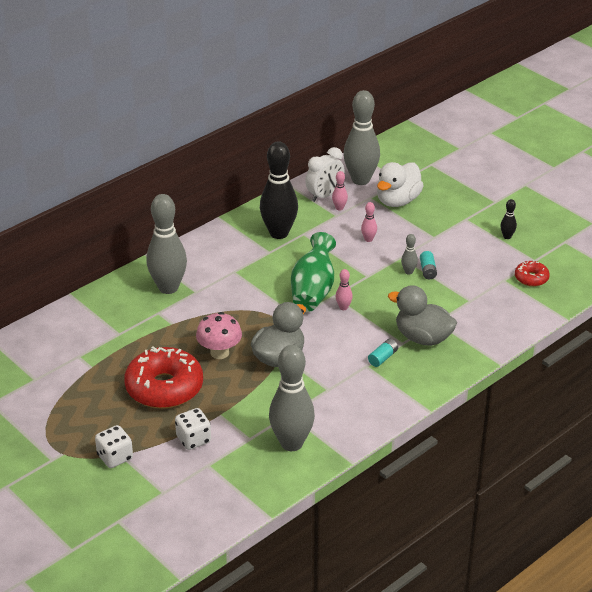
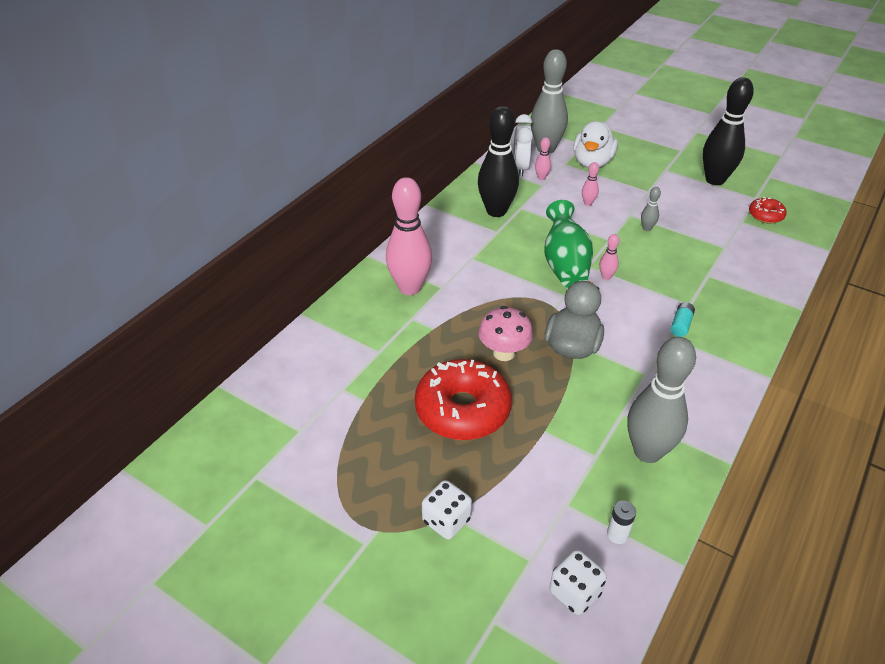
camera: 15 degrees left, 5 degrees up
grey bowling pin [146,194,187,294] -> pink bowling pin [386,177,432,295]
white dice [175,408,211,450] -> white dice moved to [549,550,607,615]
white clock [305,147,345,202] -> white clock turned 150 degrees clockwise [513,114,533,177]
grey duck [388,285,457,346] -> none
turquoise battery [420,251,437,279] -> none
black bowling pin [500,199,517,239] -> black bowling pin [703,77,754,185], size x2.39
none -> white battery [607,501,636,544]

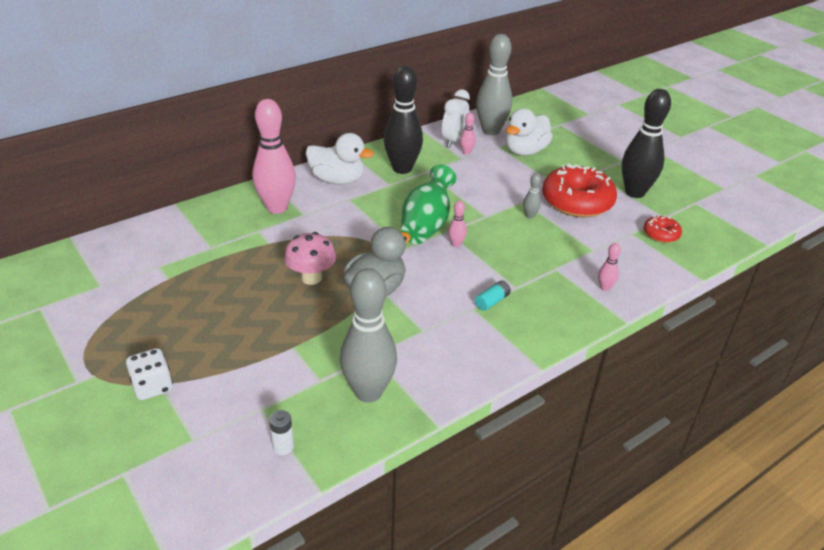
camera: 20 degrees right, 5 degrees down
red donut [415,359,512,440] -> red donut moved to [542,163,617,217]
white dice [549,550,607,615] -> none
pink bowling pin [582,162,599,206] -> pink bowling pin moved to [598,243,621,291]
none -> white duck [306,133,374,185]

